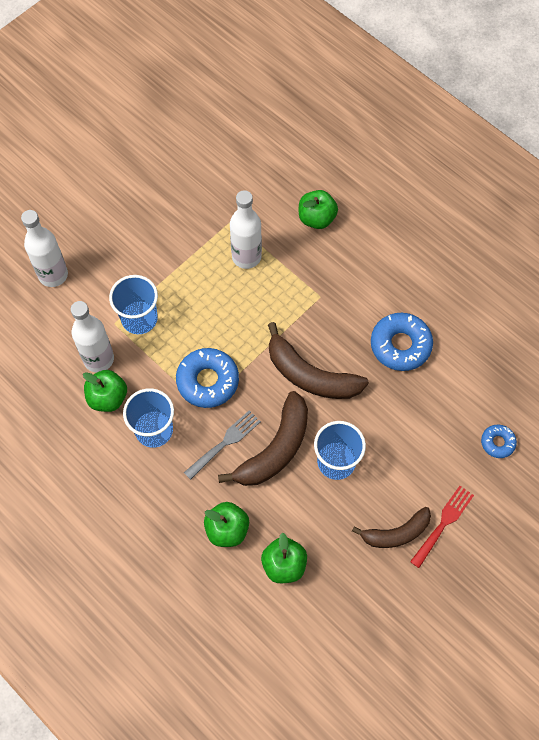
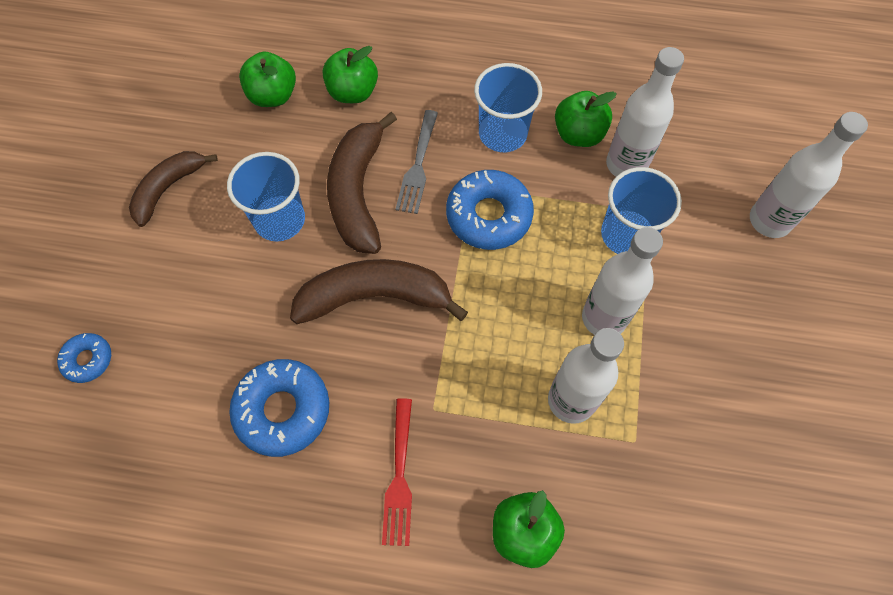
camera: 145 degrees right, 0 degrees up
red fork [410,486,474,568] -> red fork moved to [382,398,412,546]
none -> white bottle [582,227,663,335]

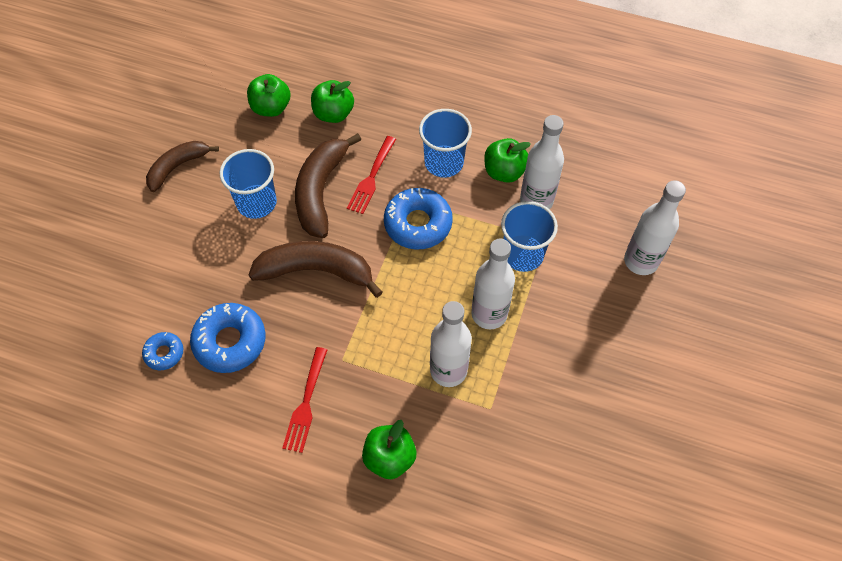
camera: 10 degrees right, 5 degrees down
blue donut [57,333,111,383] -> blue donut moved to [142,332,183,370]
grey fork [395,110,438,214] -> red fork [347,136,396,214]

